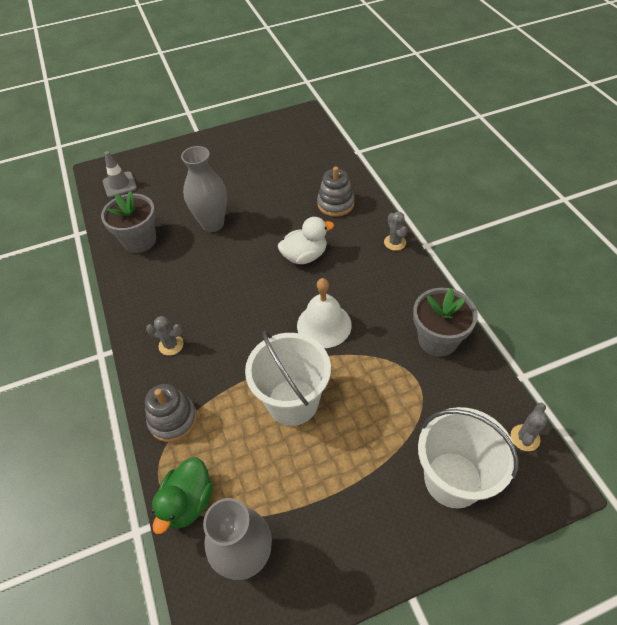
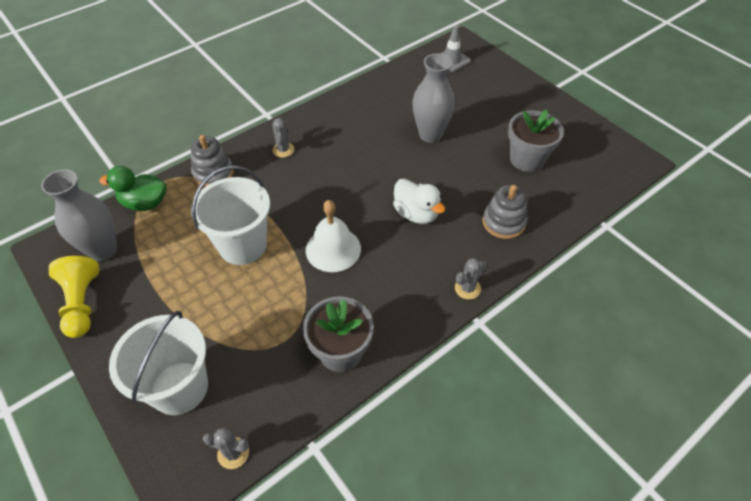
camera: 70 degrees right, 0 degrees up
grey flower pot [101,191,156,253] -> grey flower pot moved to [508,110,564,172]
none -> yellow pawn [49,256,99,338]

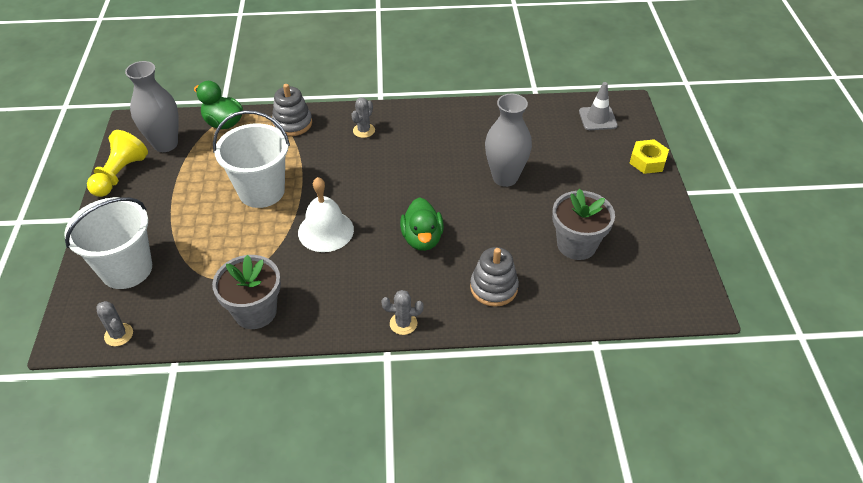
camera: 35 degrees right, 5 degrees down
white duck [393,179,445,224] -> green duck [400,197,444,251]
none -> yellow nut [630,139,669,174]

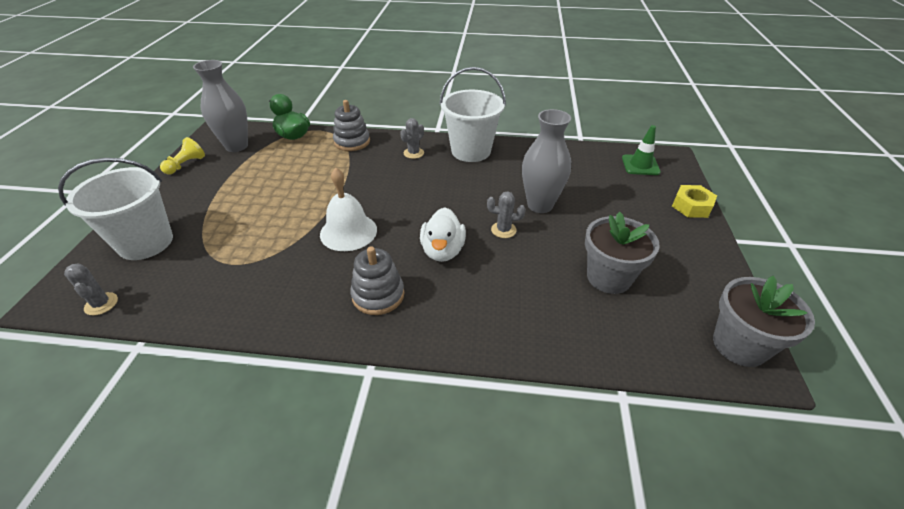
camera: 10 degrees right, 5 degrees down
yellow pawn [87,130,148,197] -> yellow pawn [160,137,205,174], size x0.66
grey flower pot [212,255,281,329] -> grey flower pot moved to [713,276,815,367]
white bucket [213,110,290,208] -> white bucket moved to [439,67,506,162]
grey cactus [382,290,423,335] -> grey cactus moved to [487,191,525,238]
green duck [400,197,444,251] -> white duck [420,207,466,262]
grey stacking toy [470,247,519,307] -> grey stacking toy moved to [350,246,405,315]
grey traffic cone [579,82,618,130] -> green traffic cone [622,125,661,175]

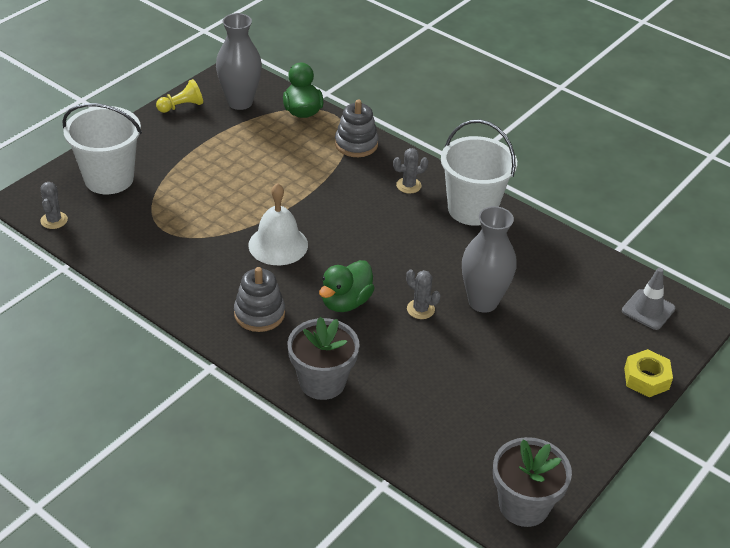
camera: 30 degrees right, 0 degrees up
white duck [420,207,466,262] -> green duck [319,260,375,312]
grey flower pot [585,212,660,294] -> grey flower pot moved to [288,317,360,400]
green traffic cone [622,125,661,175] -> grey traffic cone [622,268,675,330]

